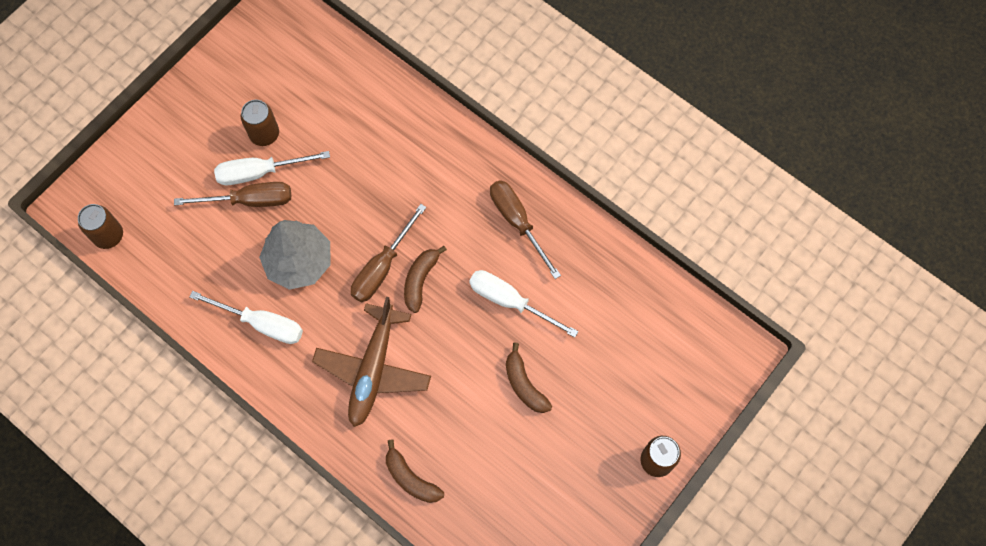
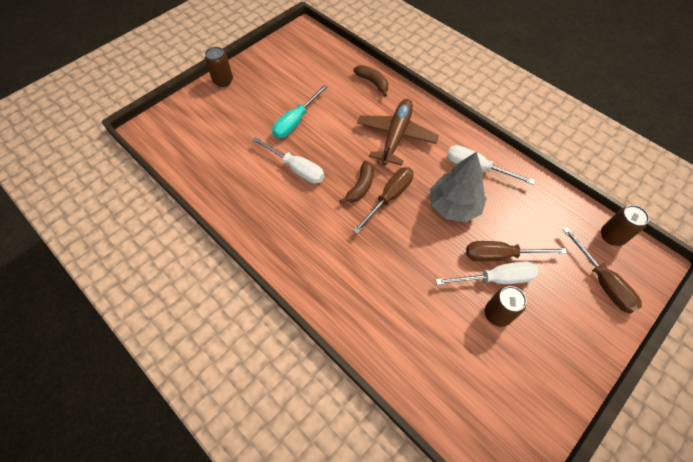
camera: 175 degrees left, 10 degrees down
brown screwdriver [490,180,561,279] -> brown screwdriver moved to [562,227,642,314]
brown banana [506,342,552,413] -> turquoise screwdriver [272,85,328,138]

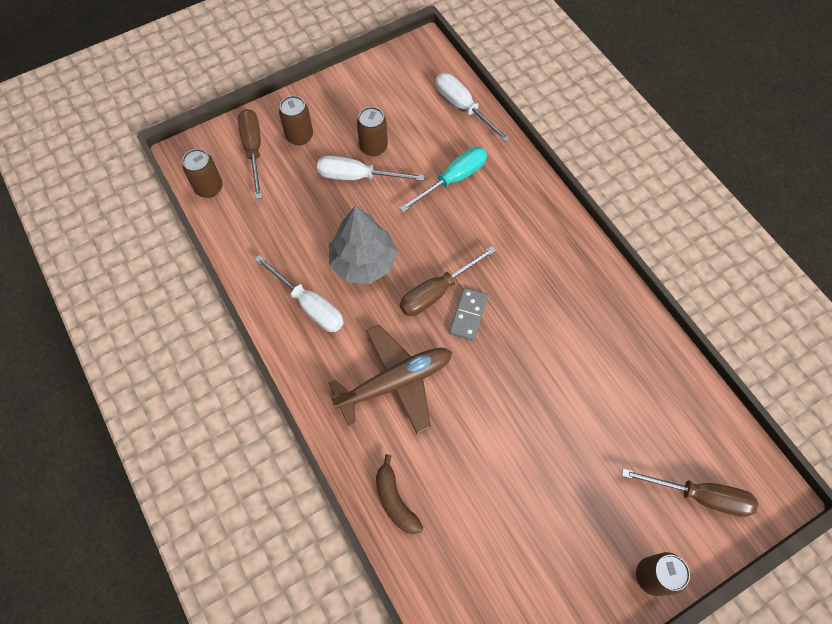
camera: 165 degrees left, 5 degrees up
white screwdriver [252,137,324,184] -> white screwdriver moved to [435,73,510,143]
turquoise screwdriver [272,85,328,138] -> turquoise screwdriver moved to [399,147,487,213]
brown banana [339,161,374,203] -> grey domino [449,288,488,341]
brown plane [357,99,439,166] -> brown plane turned 150 degrees counterclockwise [328,325,452,434]
brown screwdriver [466,241,567,262] -> brown screwdriver moved to [622,468,758,517]
none -> brown can [279,96,313,145]

